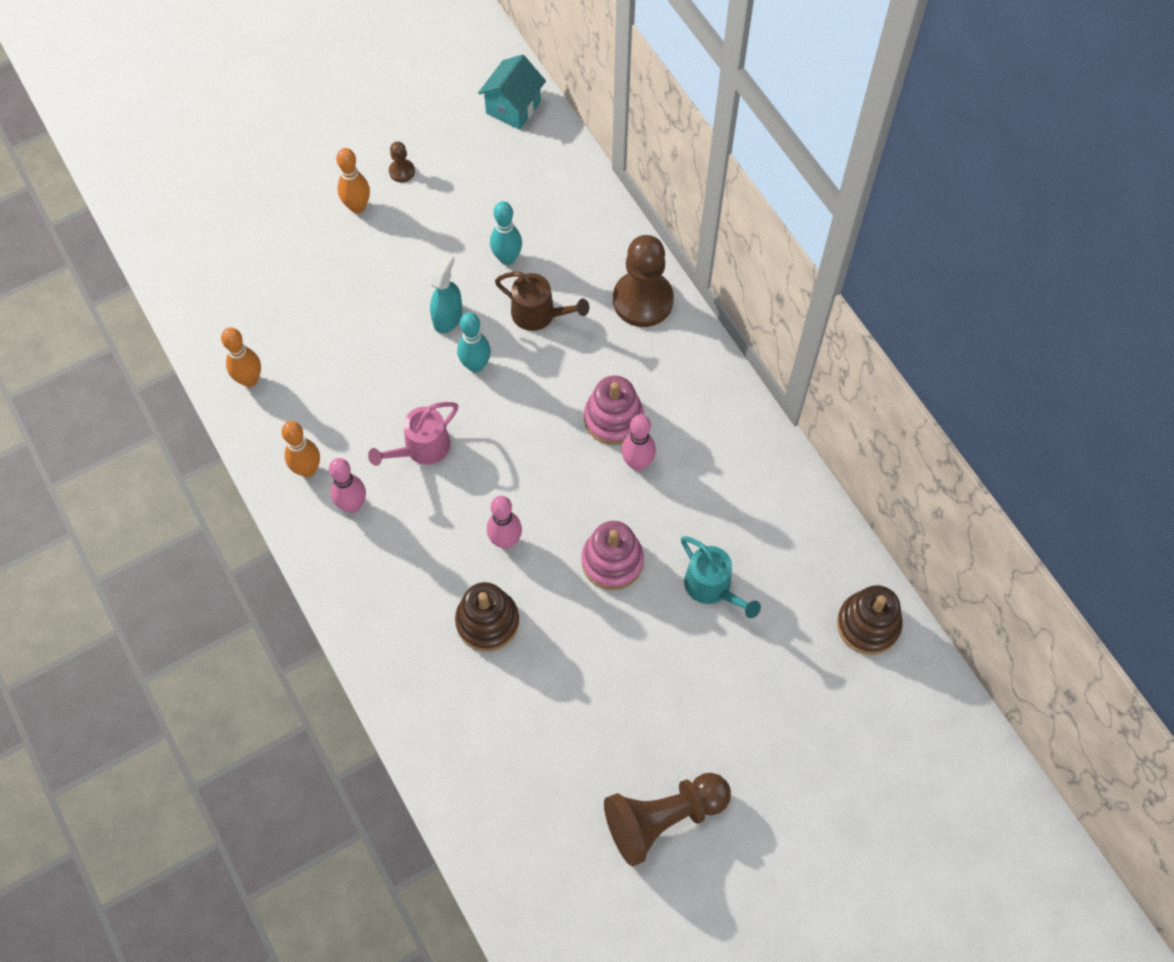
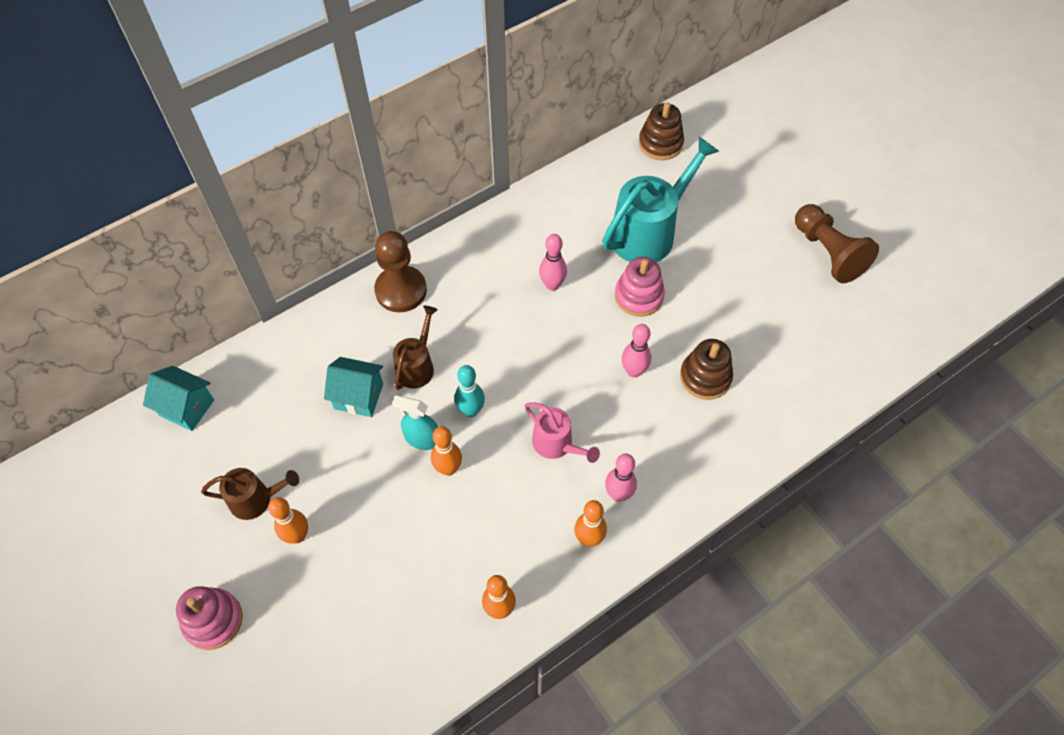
camera: 95 degrees left, 5 degrees down
brown pawn [389,142,415,182] -> brown watering can [201,468,299,520]
turquoise bowling pin [490,201,522,265] -> turquoise house [324,357,383,417]
pink stacking toy [584,375,644,445] -> pink stacking toy moved to [176,586,243,650]
turquoise watering can [681,536,761,618] -> turquoise watering can [602,137,719,262], size x1.80
none -> orange bowling pin [431,426,462,476]

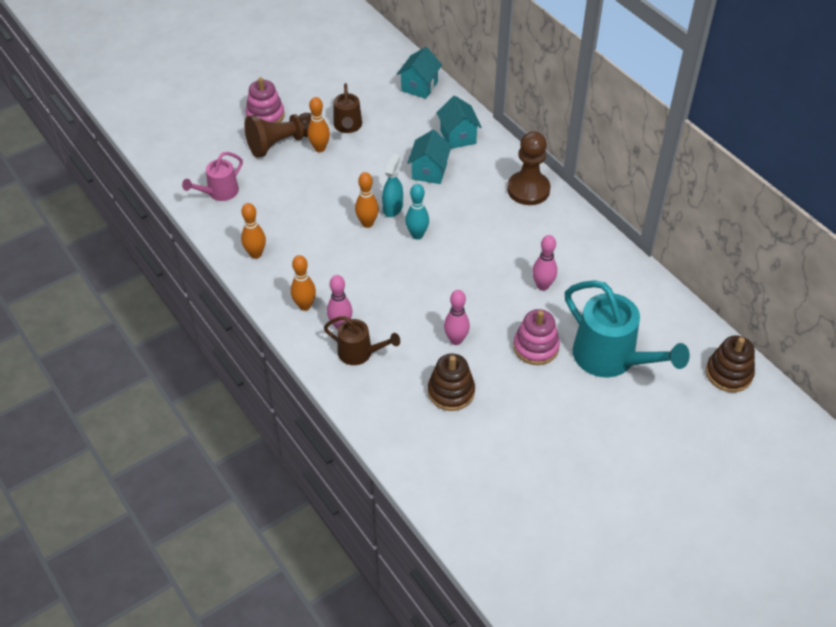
camera: 90 degrees right, 10 degrees down
brown watering can [393,306,438,390] -> brown watering can moved to [324,316,400,365]
pink watering can [525,402,600,463] -> pink watering can moved to [182,152,243,201]
brown pawn [795,204,879,283] -> brown pawn moved to [245,113,312,158]
none -> turquoise house [436,96,481,149]

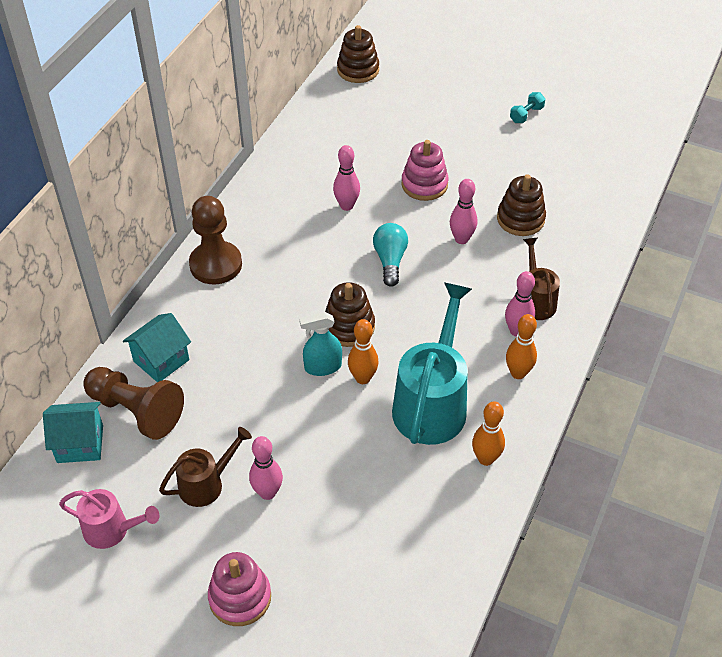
camera: 120 degrees left, 0 degrees up
pink watering can [182,152,243,201] -> pink watering can moved to [59,489,159,549]
brown pawn [245,113,312,158] -> brown pawn moved to [83,367,184,440]
orange bowling pin [308,97,330,152] -> pink bowling pin [249,436,283,500]
turquoise bowling pin [405,184,429,240] -> brown stacking toy [325,282,375,347]
turquoise house [407,130,452,184] -> none
turquoise watering can [565,280,690,377] -> turquoise watering can moved to [392,282,472,445]
none -> turquoise light bulb [373,223,408,287]
none -> turquoise dumbbell [510,92,545,123]

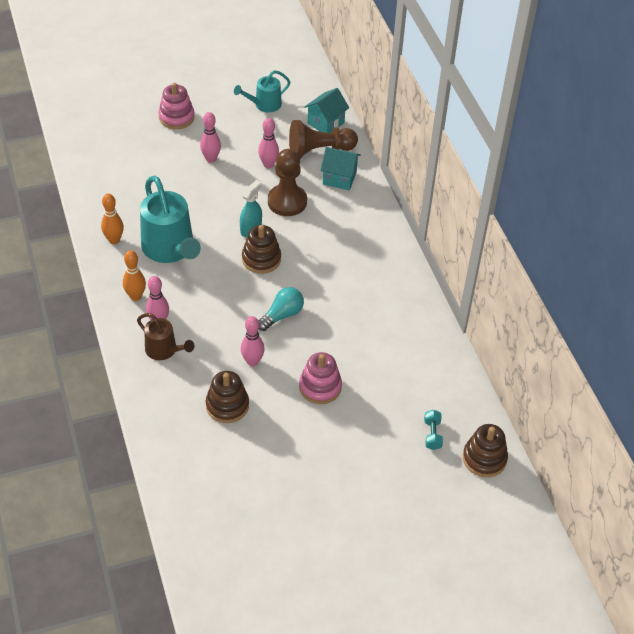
camera: 135 degrees right, 0 degrees up
pink watering can [59,489,159,549] -> turquoise watering can [234,70,291,113]
turquoise house [123,313,191,382] -> turquoise house turned 75 degrees counterclockwise [320,147,361,190]
brown watering can [159,427,252,507] -> none
brown pawn [189,196,242,284] -> brown pawn moved to [268,149,307,216]
pink bowling pin [333,145,360,211] -> pink bowling pin moved to [258,118,279,168]
orange bowling pin [348,319,379,384] -> none
turquoise light bulb [373,223,408,287] -> turquoise light bulb turned 90 degrees counterclockwise [258,287,304,331]
turquoise dumbbell [510,92,545,123] -> turquoise dumbbell moved to [424,410,443,450]

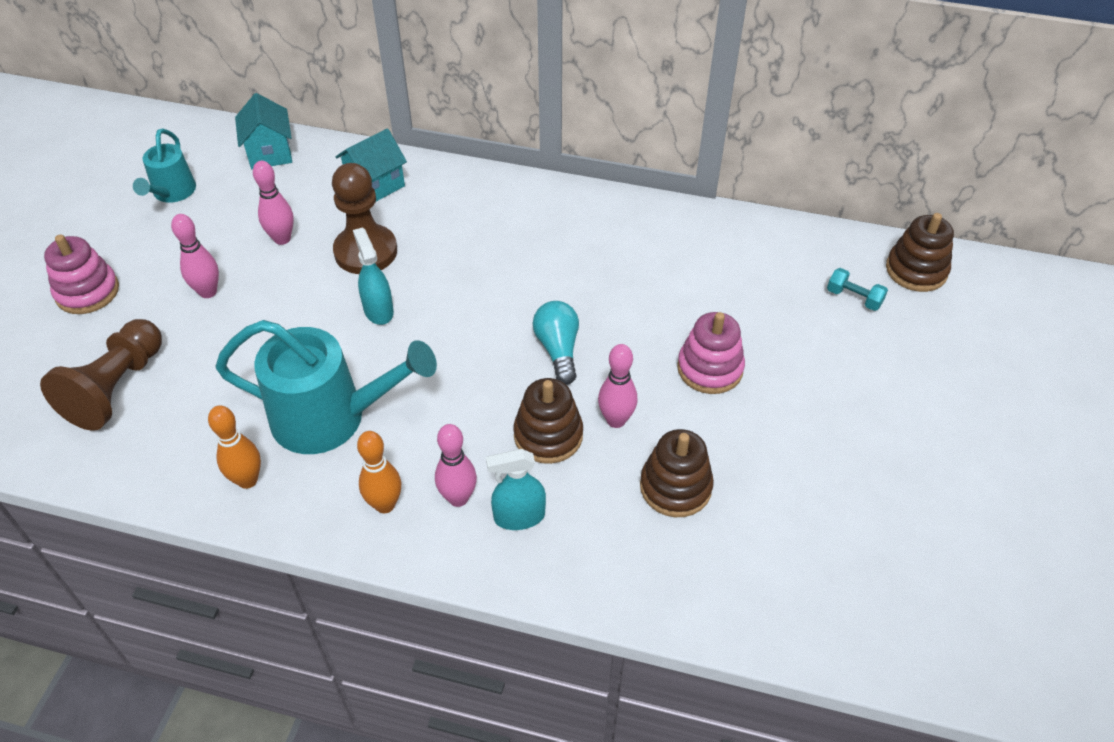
camera: 55 degrees left, 0 degrees up
brown watering can [137,313,194,360] -> turquoise spray bottle [486,449,546,530]
brown stacking toy [242,225,281,274] -> brown stacking toy moved to [513,378,583,464]
brown pawn [289,120,358,159] -> brown pawn moved to [40,319,162,431]

